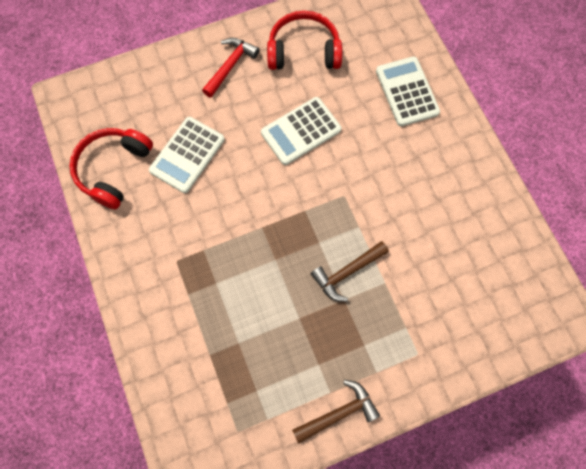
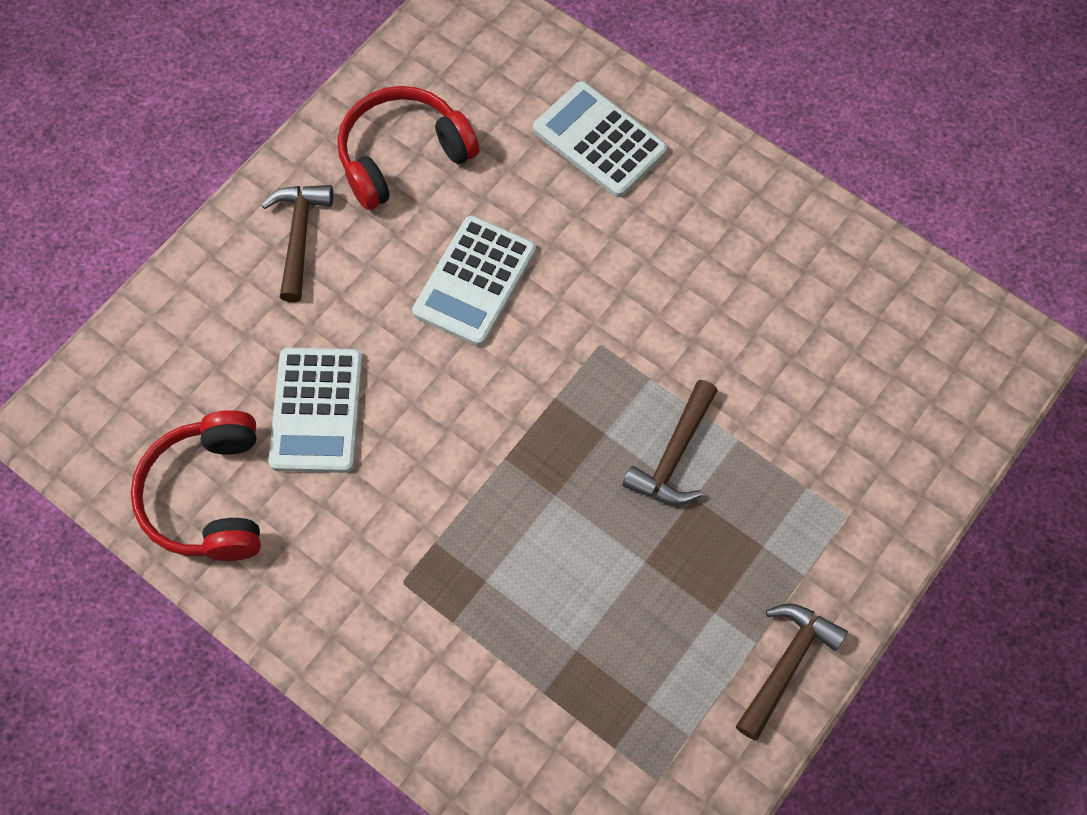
camera: 30 degrees left, 5 degrees down
red hammer [202,38,259,98] -> brown hammer [262,185,333,302]

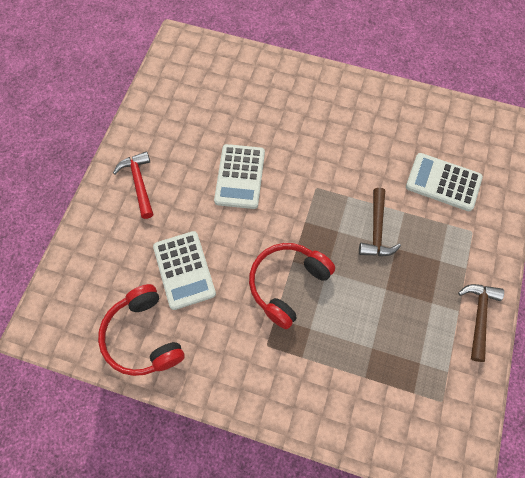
camera: 20 degrees left, 0 degrees up
brown hammer [262,185,333,302] -> red hammer [113,151,153,219]
red headphones [338,86,479,210] -> red headphones moved to [249,243,335,329]
white calculator [533,81,667,197] -> white calculator moved to [406,153,483,211]

